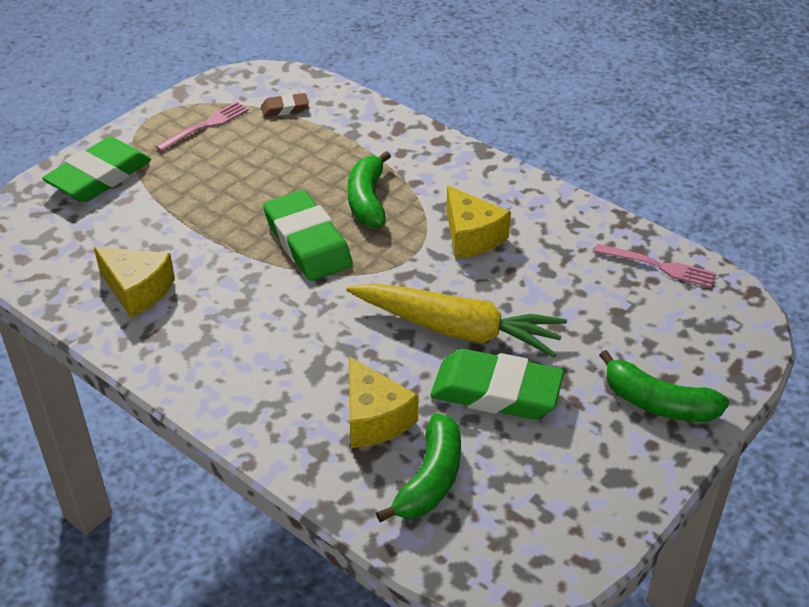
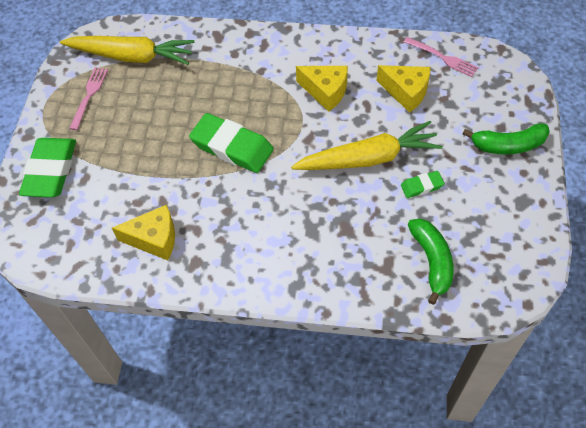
camera: 30 degrees left, 15 degrees up
brown eraser [261,93,309,117] -> yellow carrot [60,36,195,65]
green banana [348,151,391,228] -> none
yellow cheese [349,356,418,448] -> yellow cheese moved to [377,65,431,113]
green eraser [430,349,564,419] -> green eraser [401,171,444,198], size x0.49
pink fork [594,244,717,288] -> pink fork turned 45 degrees clockwise [404,37,479,77]

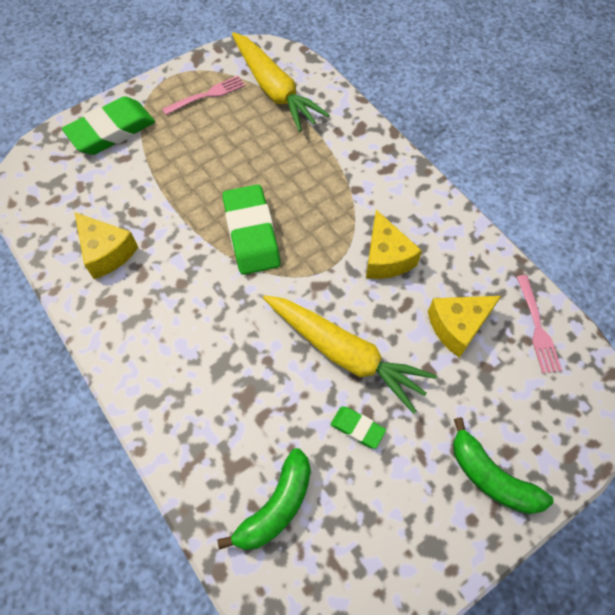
camera: 45 degrees right, 5 degrees up
yellow cheese [377,65,431,113] -> yellow cheese turned 75 degrees clockwise [428,296,501,358]

